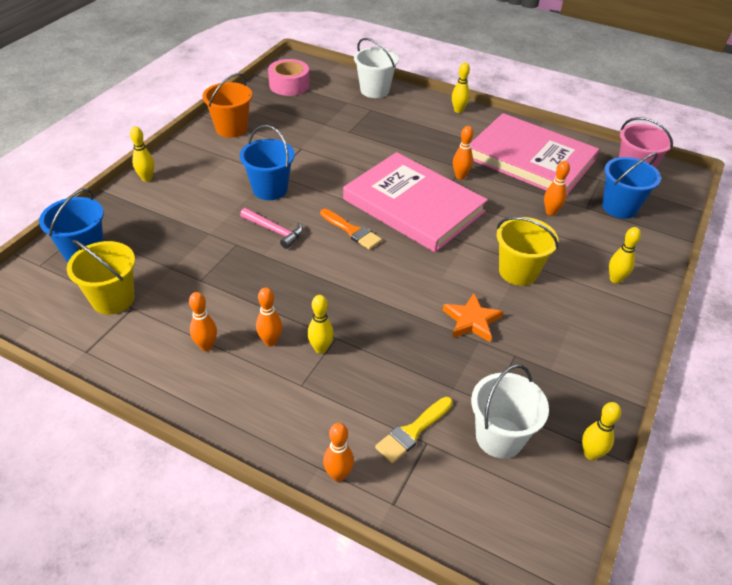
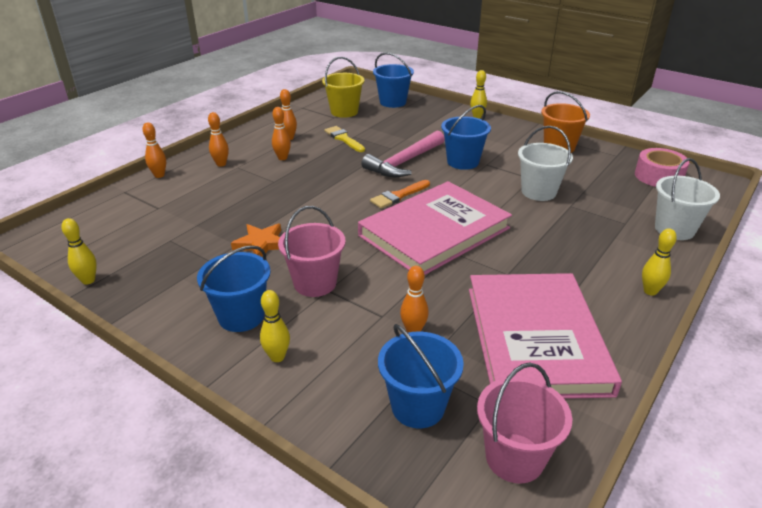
camera: 100 degrees right, 10 degrees down
pink hammer [240,208,303,249] -> pink hammer [361,130,445,177], size x1.66
yellow bowling pin [307,295,334,354] -> none
yellow brush [375,397,453,463] -> yellow brush moved to [325,126,365,152]
orange bowling pin [453,126,473,180] -> orange bowling pin moved to [208,112,229,167]
pink book [470,113,599,195] -> pink book turned 45 degrees counterclockwise [469,273,622,399]
white bucket [471,364,549,458] -> white bucket moved to [518,126,573,201]
yellow bucket [497,217,559,286] -> pink bucket [278,206,345,297]
none -> blue bucket [197,245,271,332]

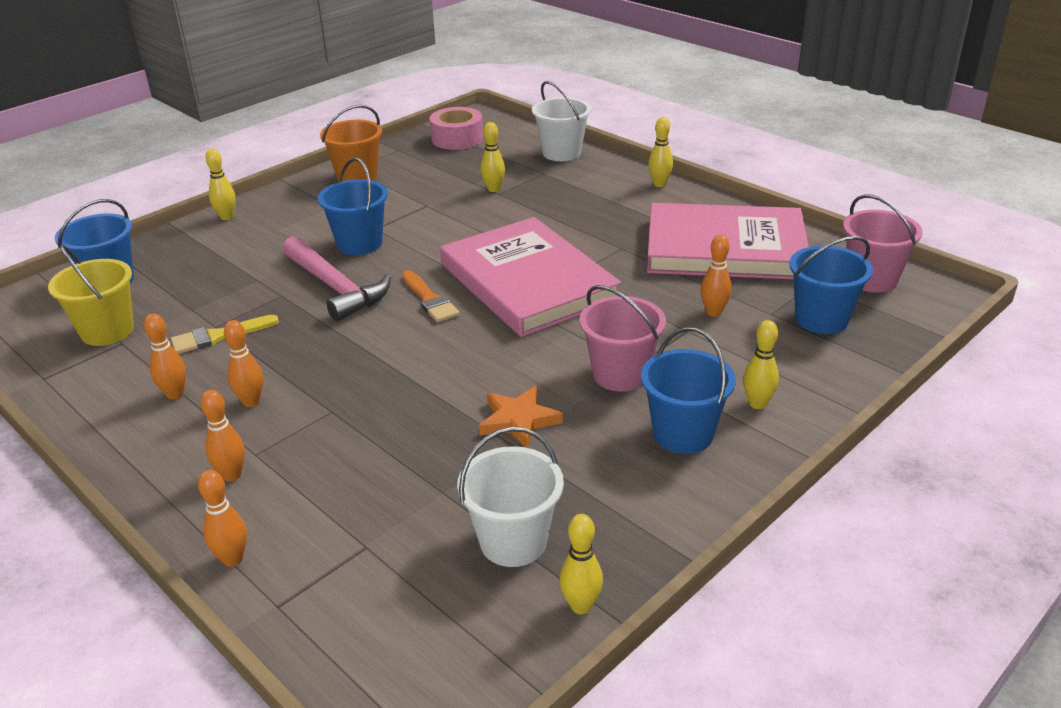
camera: 80 degrees left, 0 degrees up
white bucket [518,126,573,201] -> white bucket moved to [457,426,564,567]
none -> yellow bowling pin [481,122,505,192]

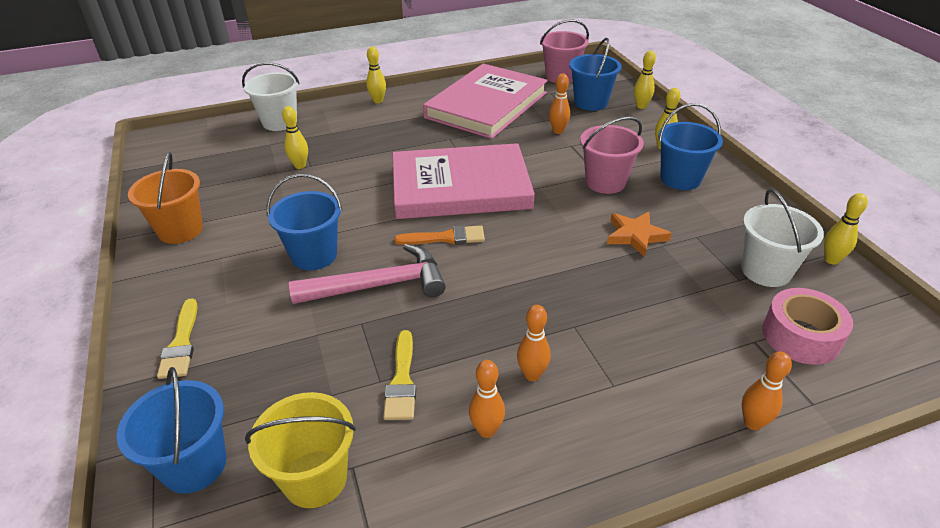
camera: 65 degrees left, 5 degrees up
orange bowling pin [201,390,245,482] -> none
yellow bowling pin [205,149,236,220] -> yellow bowling pin moved to [634,51,656,109]
pink tape [430,107,483,150] -> pink tape moved to [762,288,853,365]
none -> yellow brush [157,299,198,379]

